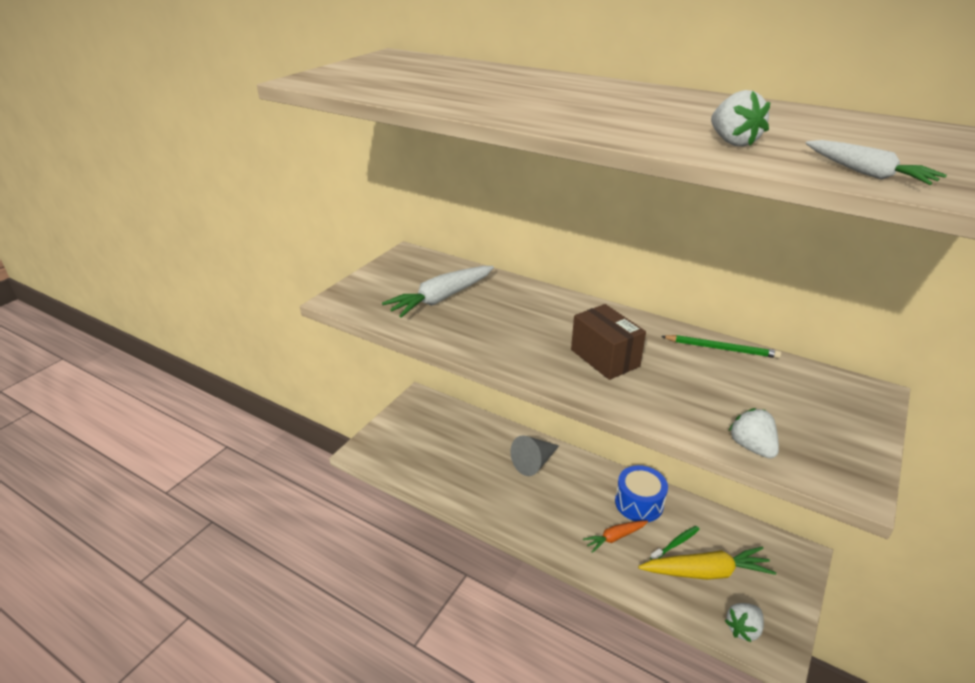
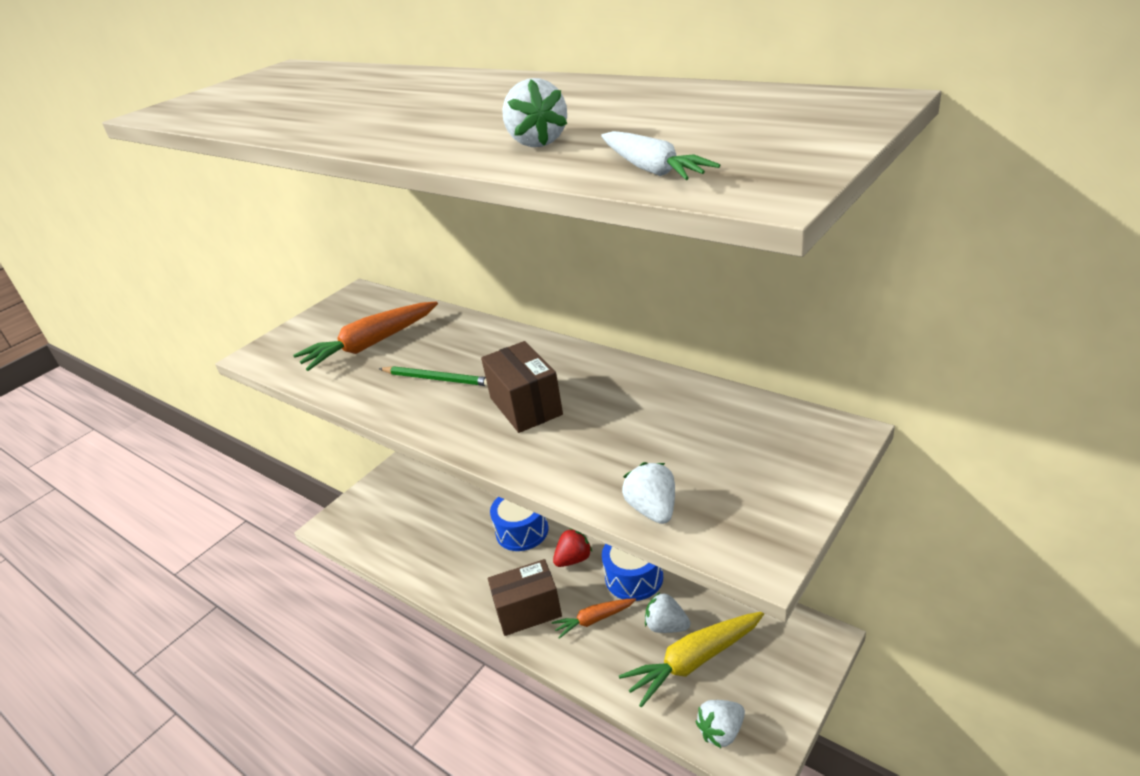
camera: 10 degrees right, 0 degrees up
white carrot [382,266,494,318] -> orange carrot [293,301,438,371]
grey cone [510,435,559,476] -> blue drum [490,497,548,551]
yellow carrot [638,546,776,580] -> yellow carrot turned 150 degrees clockwise [619,612,764,707]
green toothbrush [650,526,700,560] -> white strawberry [645,592,690,633]
green pencil [661,335,781,358] -> green pencil moved to [379,366,487,386]
none -> brown box [488,559,562,636]
none -> red strawberry [553,528,592,567]

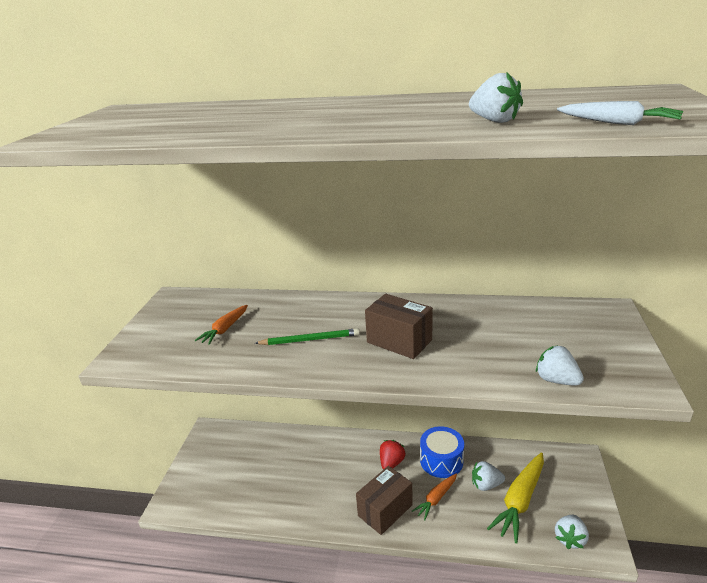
camera: 30 degrees left, 5 degrees down
orange carrot [293,301,438,371] -> orange carrot [195,305,248,345], size x0.57
blue drum [490,497,548,551] -> none

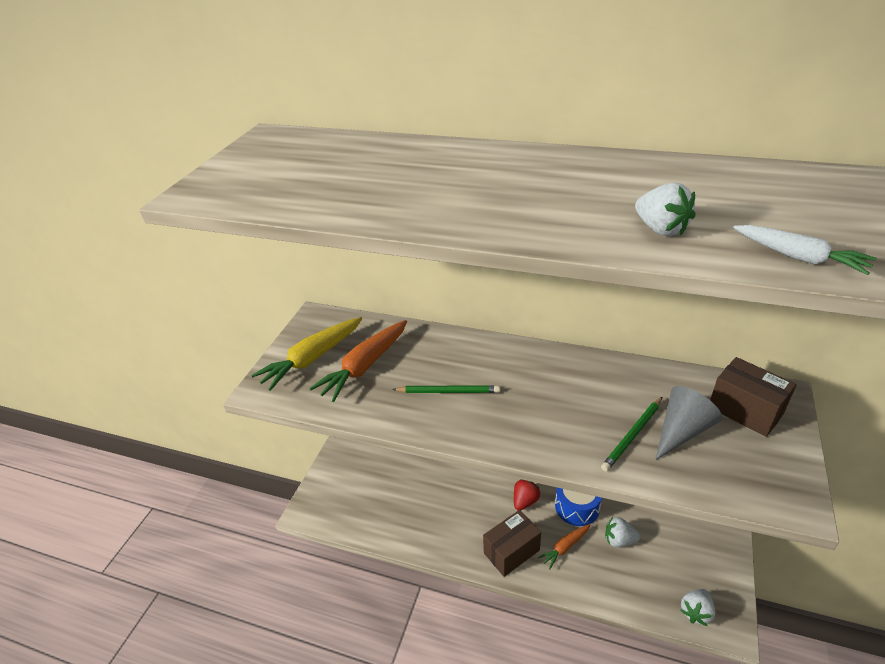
camera: 10 degrees right, 10 degrees up
orange carrot [195,305,248,345] -> orange carrot [309,320,407,402], size x1.75
brown box [365,294,433,359] -> brown box moved to [710,357,797,437]
yellow carrot [487,452,544,543] -> yellow carrot moved to [251,317,362,391]
white strawberry [536,345,584,386] -> none
none -> green pencil [601,397,662,472]
none -> grey cone [656,386,722,460]

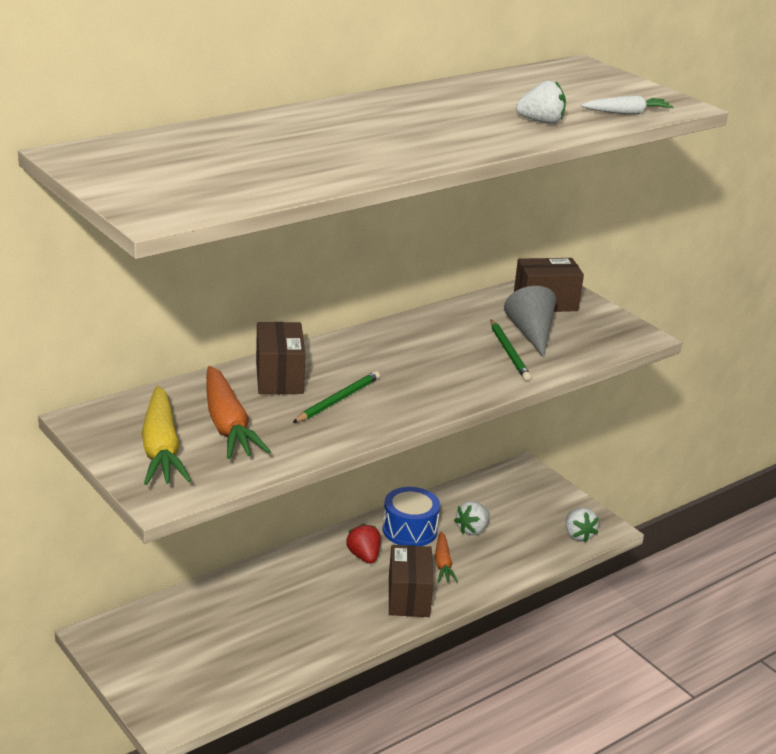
camera: 60 degrees left, 10 degrees down
none -> brown box [256,322,305,394]

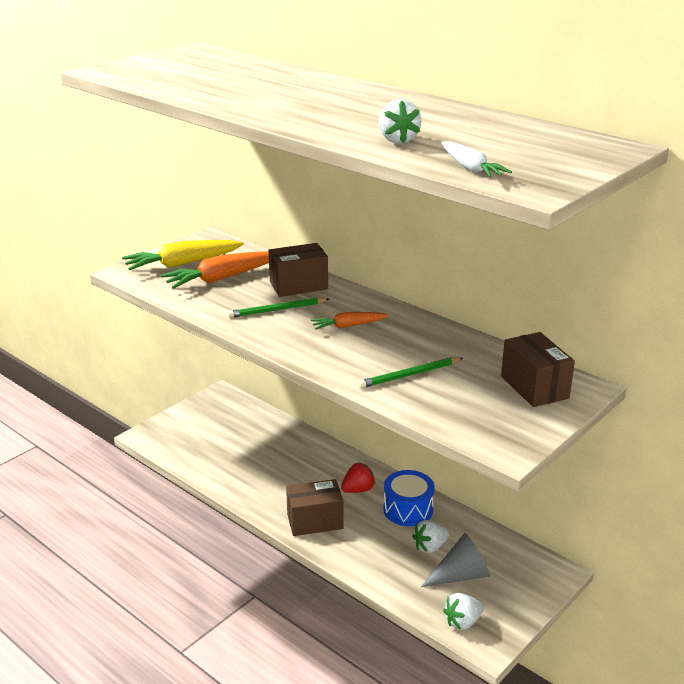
camera: 80 degrees right, 0 degrees up
green pencil [292,371,380,423] -> green pencil turned 135 degrees clockwise [228,297,329,318]
orange carrot [435,531,458,582] -> orange carrot moved to [311,312,389,330]
white strawberry [454,501,490,535] -> white strawberry turned 60 degrees counterclockwise [412,520,449,553]
grey cone [504,286,556,358] -> grey cone moved to [421,533,490,587]

